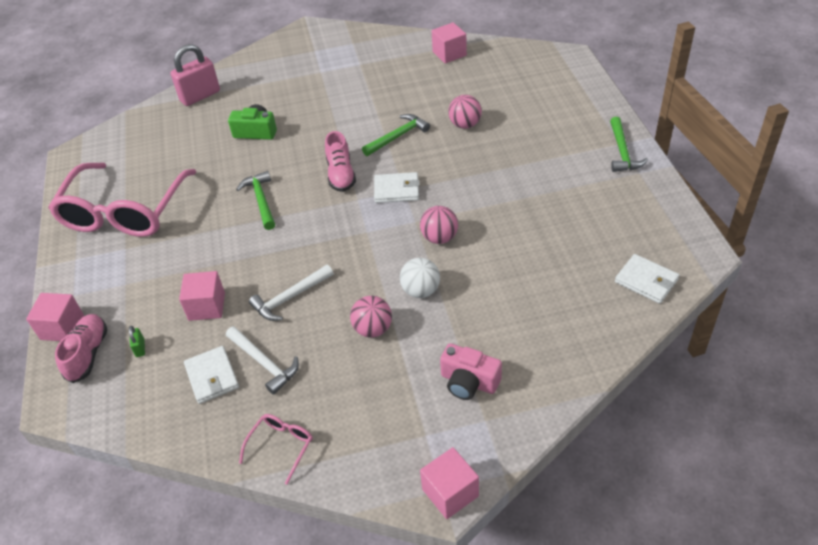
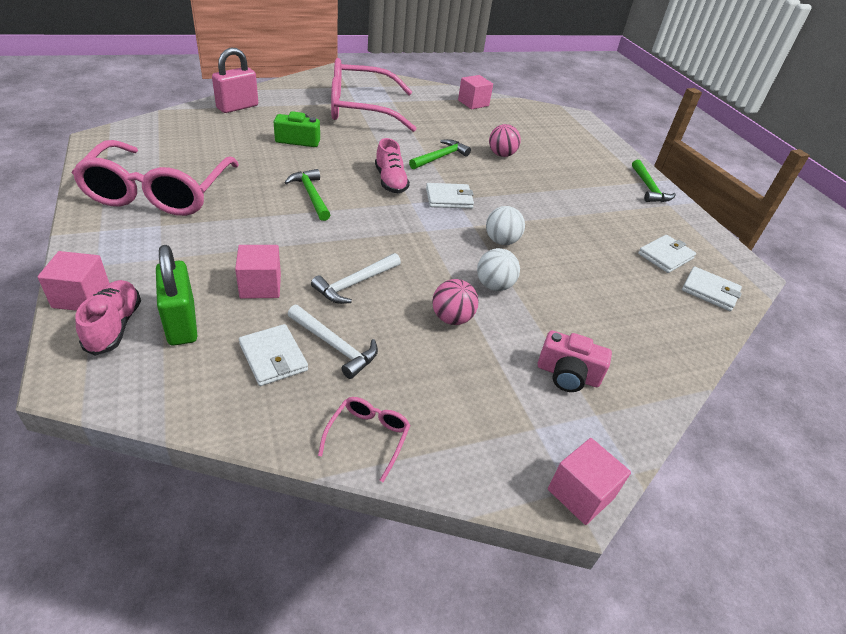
camera: 15 degrees left, 5 degrees down
green padlock [129,326,145,357] -> green padlock [156,245,197,346], size x2.42
pink ball [420,206,458,244] -> white ball [486,206,525,245]
none -> pink glasses [331,58,417,132]
none -> white wallet [638,235,696,273]

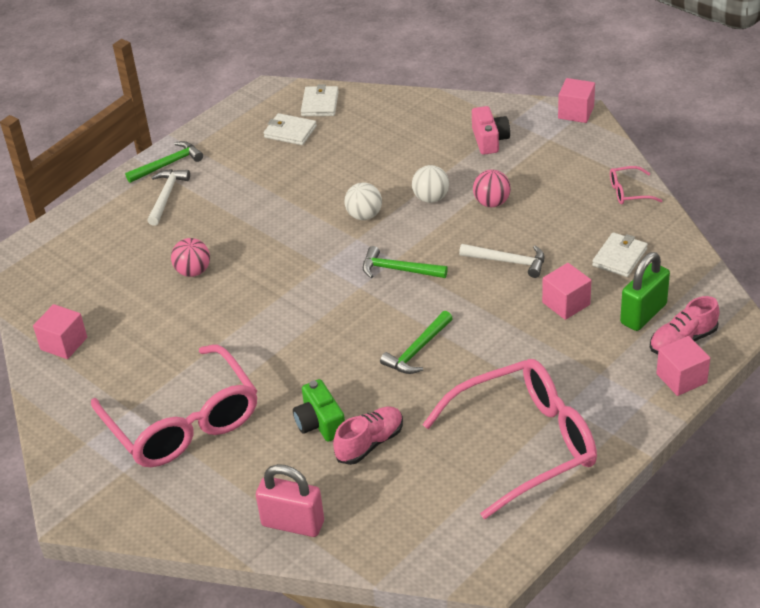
camera: 110 degrees left, 0 degrees up
white hammer [287,305,378,379] -> white hammer moved to [147,169,190,226]
pink shoe [375,138,410,193] -> pink shoe moved to [333,407,403,465]
green hammer [409,139,471,169] -> green hammer moved to [363,246,448,278]
white wallet [426,183,474,209] -> none

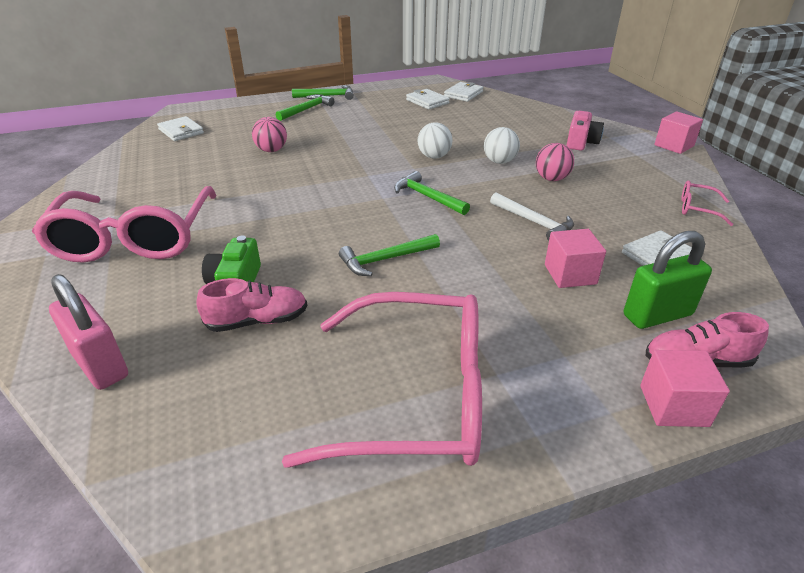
camera: 25 degrees right, 5 degrees down
pink cube [33,304,87,359] -> none
white hammer [147,169,190,226] -> green hammer [276,94,334,121]
none -> white wallet [157,116,204,141]

